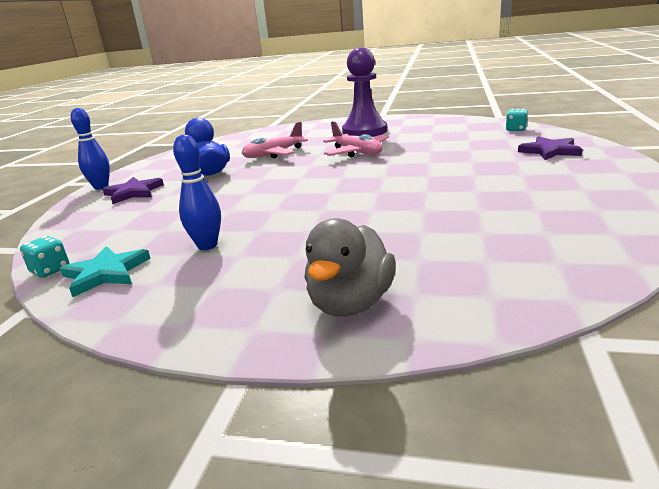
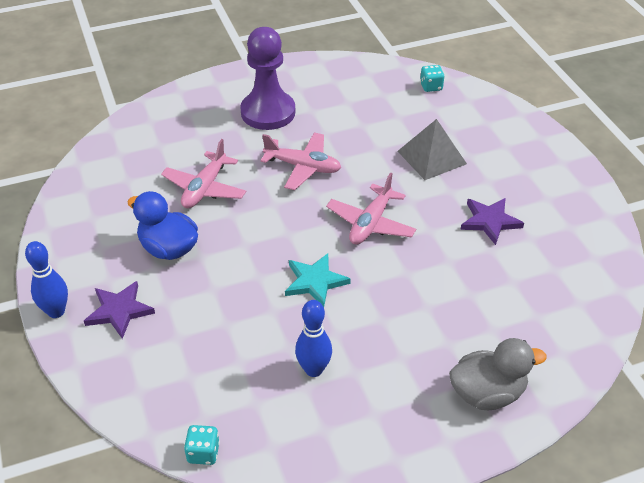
camera: 35 degrees left, 20 degrees up
turquoise star [60,246,151,297] -> turquoise star moved to [285,253,351,307]
grey duck [304,218,396,317] -> grey duck turned 90 degrees counterclockwise [449,338,547,410]
purple star [518,136,582,160] -> purple star moved to [460,198,524,245]
none -> pink plane [326,172,416,245]
none -> grey pyramid [398,119,467,180]

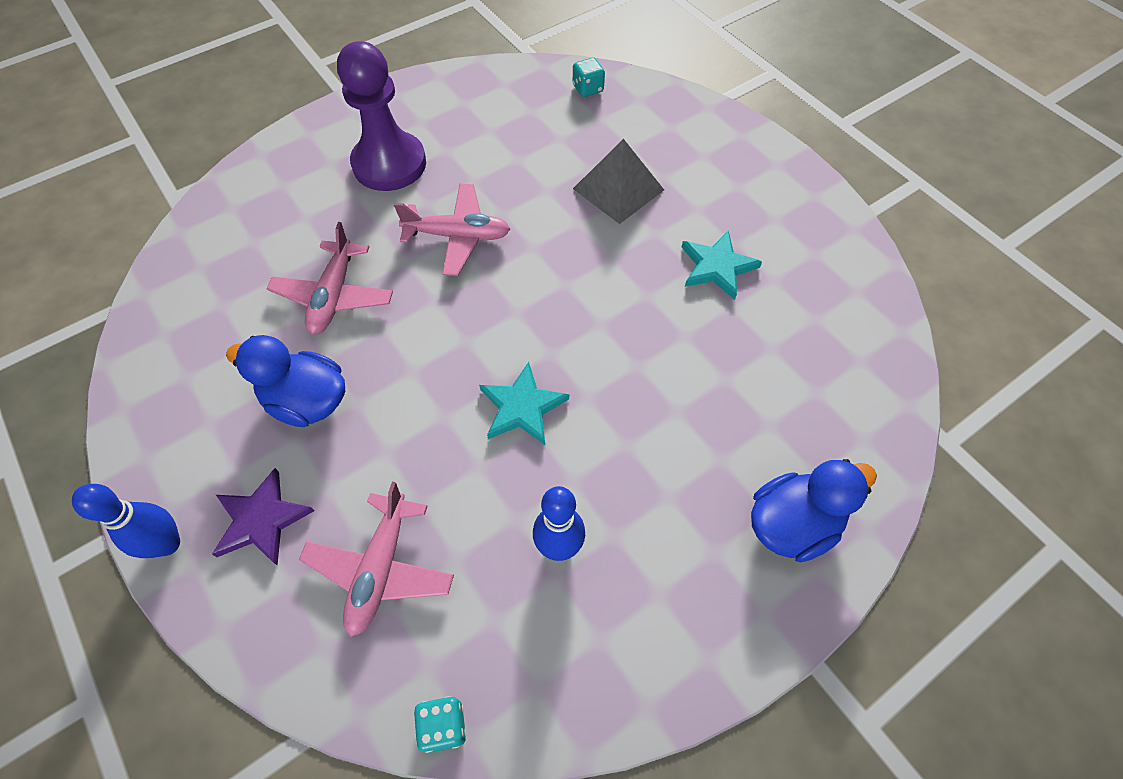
camera: 15 degrees left, 15 degrees up
pink plane [326,172,416,245] -> pink plane moved to [299,482,454,637]
grey duck [449,338,547,410] -> blue duck [751,459,877,562]
purple star [460,198,524,245] -> turquoise star [681,230,762,300]

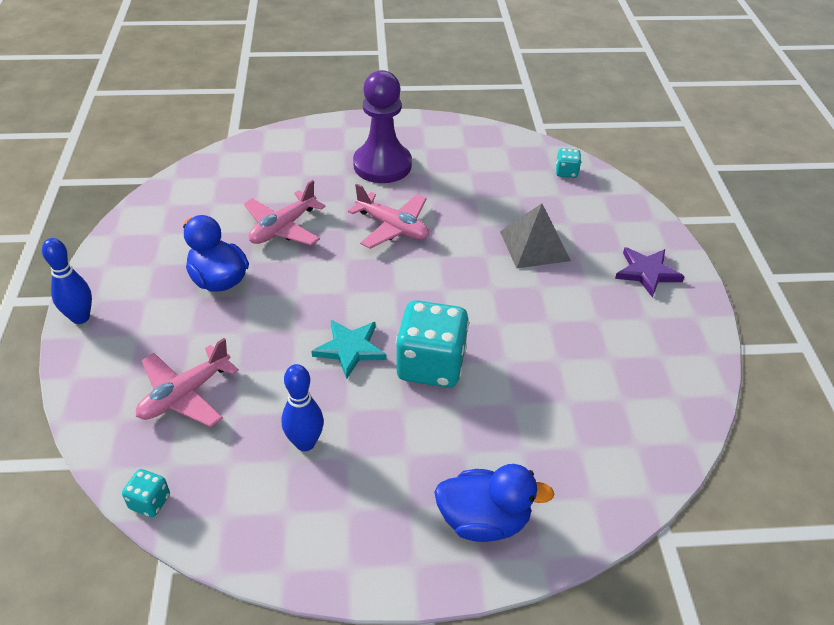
camera: 30 degrees right, 15 degrees down
purple star [212,468,314,566] -> purple star moved to [615,247,685,298]
turquoise star [681,230,762,300] -> none
none -> turquoise dice [396,300,469,388]

